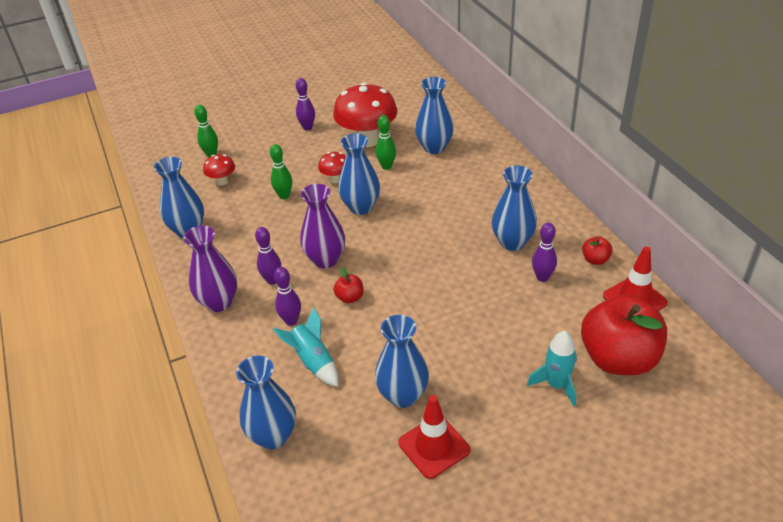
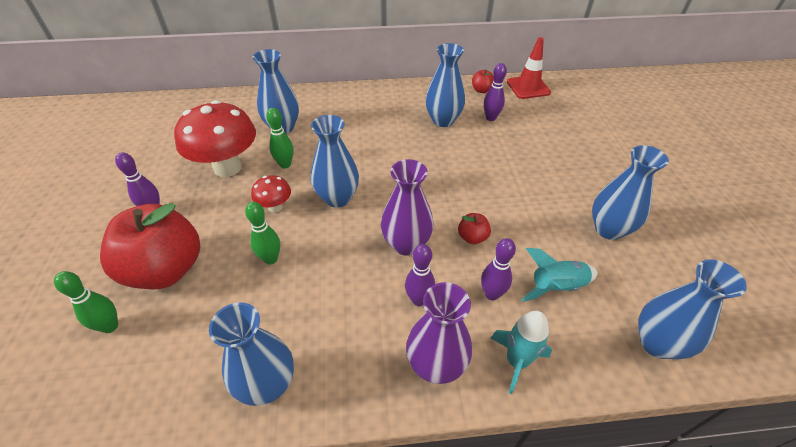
camera: 75 degrees left, 5 degrees up
red mushroom [203,154,235,185] -> none
red traffic cone [398,395,470,479] -> none
turquoise rocket [527,331,577,406] -> turquoise rocket moved to [491,311,552,394]
red apple [581,294,667,375] -> red apple moved to [100,203,200,289]

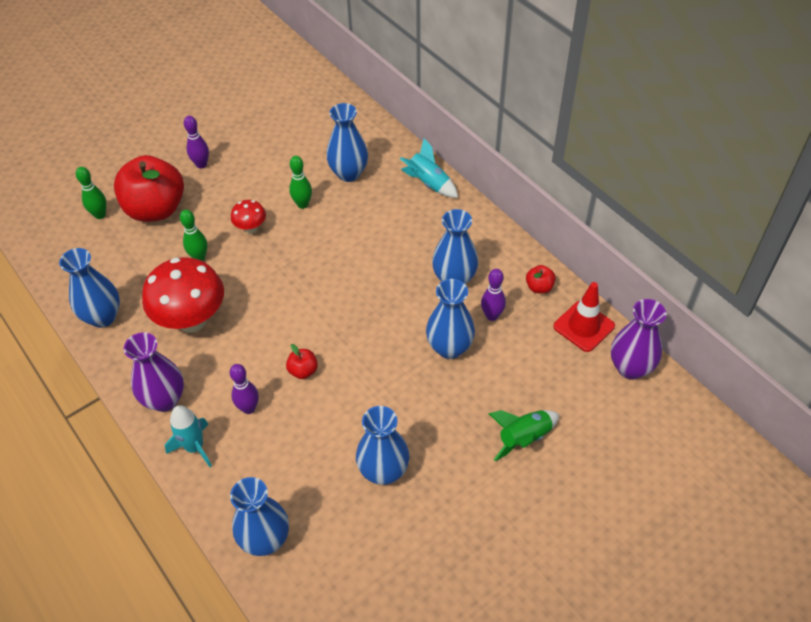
camera: 60 degrees right, 5 degrees up
red mushroom [174,100,256,177] -> red mushroom moved to [142,257,224,333]
blue vase [311,115,359,207] -> blue vase moved to [426,279,475,359]
purple vase [381,159,434,256] -> purple vase moved to [611,299,666,380]
purple bowling pin [405,244,435,306] -> none
turquoise rocket [521,248,598,302] -> turquoise rocket moved to [400,138,458,198]
none -> green rocket [489,410,559,461]

